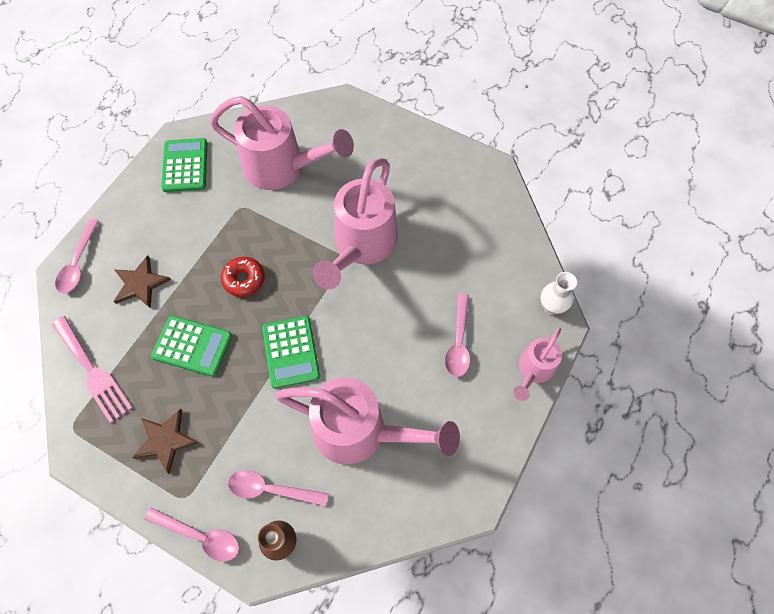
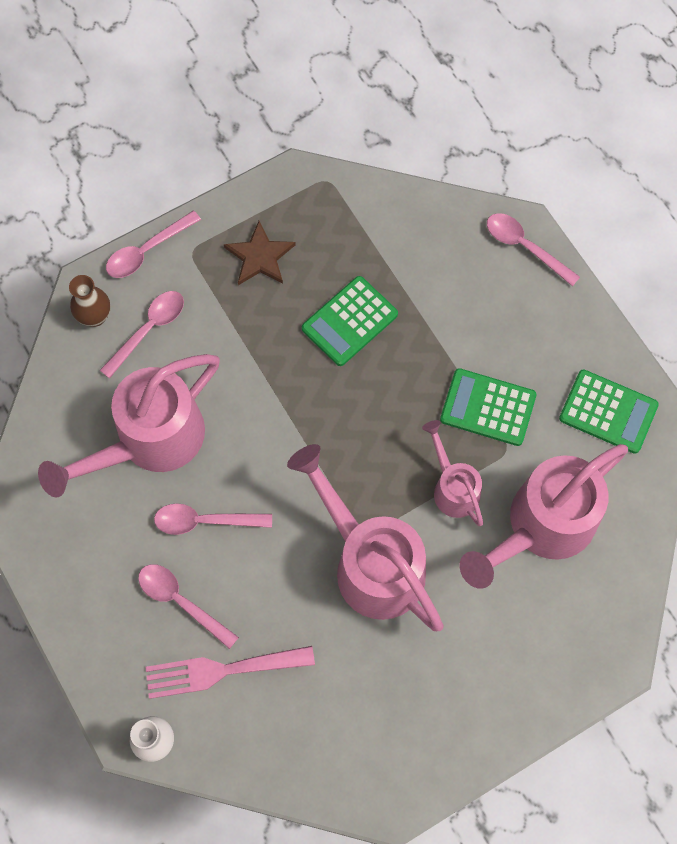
camera: 120 degrees right, 5 degrees up
pink fork [52,316,133,423] -> pink fork moved to [145,646,315,699]
brown star [114,255,171,309] -> none
red donut [221,257,265,297] -> none
green calculator [262,316,320,389] -> green calculator moved to [440,368,536,446]
pink watering can [513,328,562,401] -> pink watering can moved to [422,420,483,526]
none -> pink spoon [154,504,272,535]

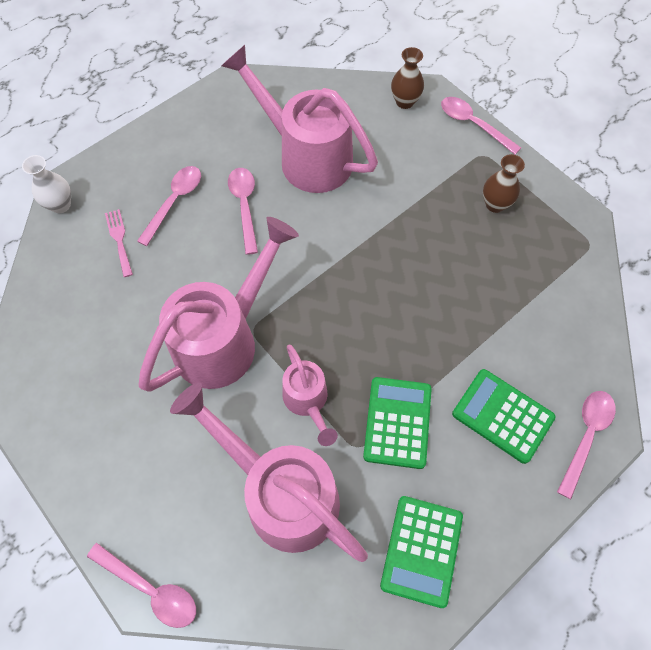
camera: 80 degrees right, 5 degrees down
pink spoon [100,291,184,379] -> pink spoon moved to [87,543,196,628]
pink fork [145,646,315,699] -> pink fork [105,209,133,277], size x0.57
brown star [224,221,296,285] -> brown vase [483,154,525,213]
green calculator [302,276,398,366] -> green calculator moved to [452,369,556,464]
pink watering can [422,420,483,526] -> pink watering can turned 105 degrees clockwise [282,345,338,446]

